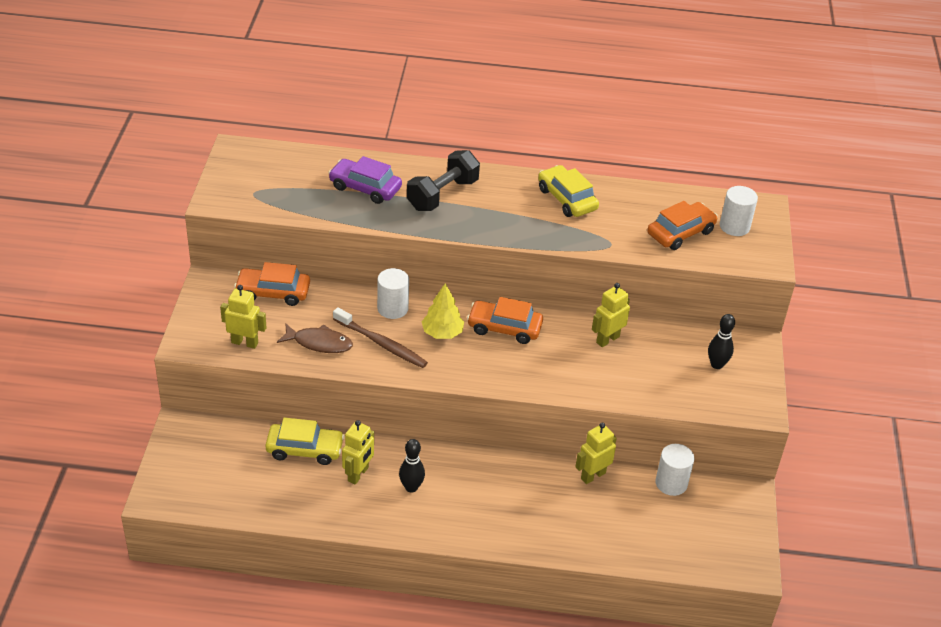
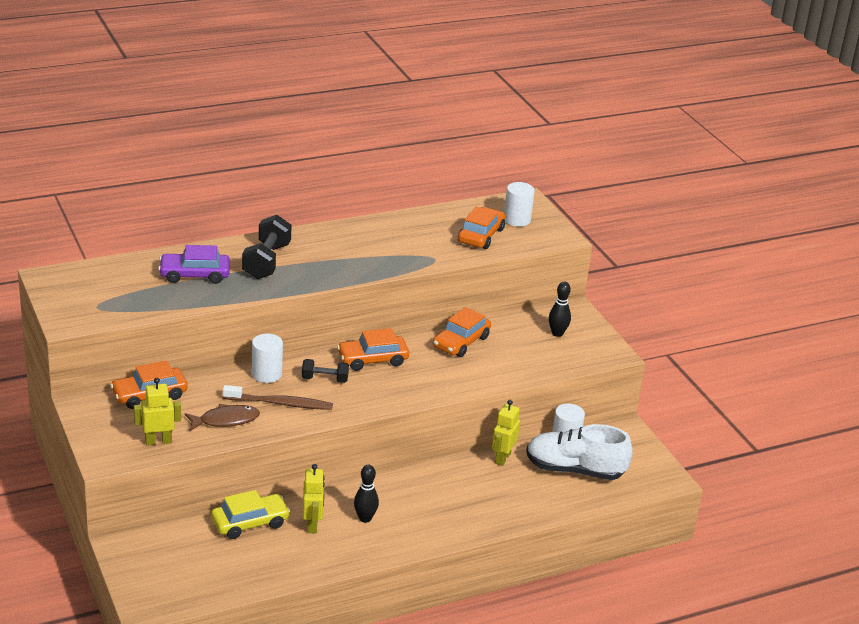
camera: 30 degrees left, 10 degrees down
yellow tree [422,283,464,339] -> black dumbbell [302,359,349,383]
yellow car [538,165,599,217] -> none
yellow robot [592,283,630,347] -> orange car [433,307,491,357]
none -> white shoe [526,424,633,480]

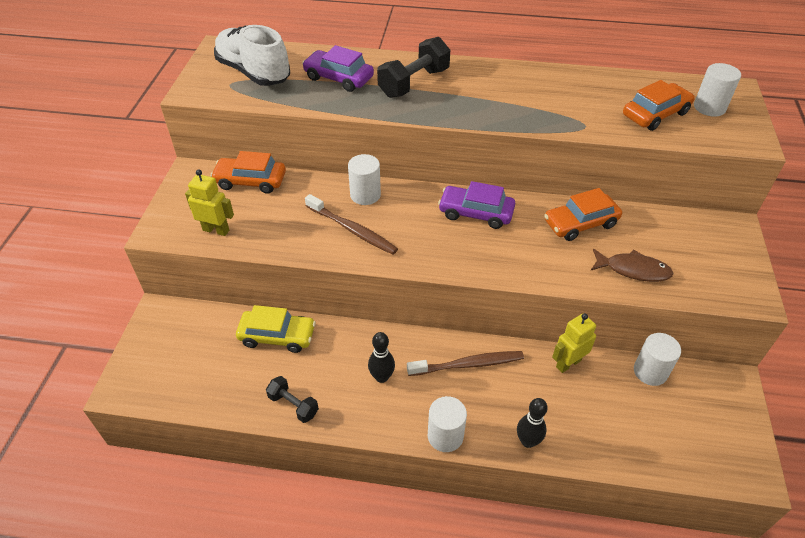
camera: 35 degrees right, 15 degrees up
brown fish [185,404,260,431] -> brown fish moved to [591,249,674,282]
black dumbbell [302,359,349,383] -> black dumbbell moved to [266,376,319,423]
yellow robot [303,464,325,533] -> none
orange car [337,328,409,371] -> purple car [438,181,515,229]
white shoe [526,424,633,480] -> white shoe moved to [214,25,290,86]
black bowling pin [549,282,571,337] -> black bowling pin moved to [517,398,548,448]
none -> brown toothbrush [407,351,524,376]
none -> white cylinder [428,396,467,452]

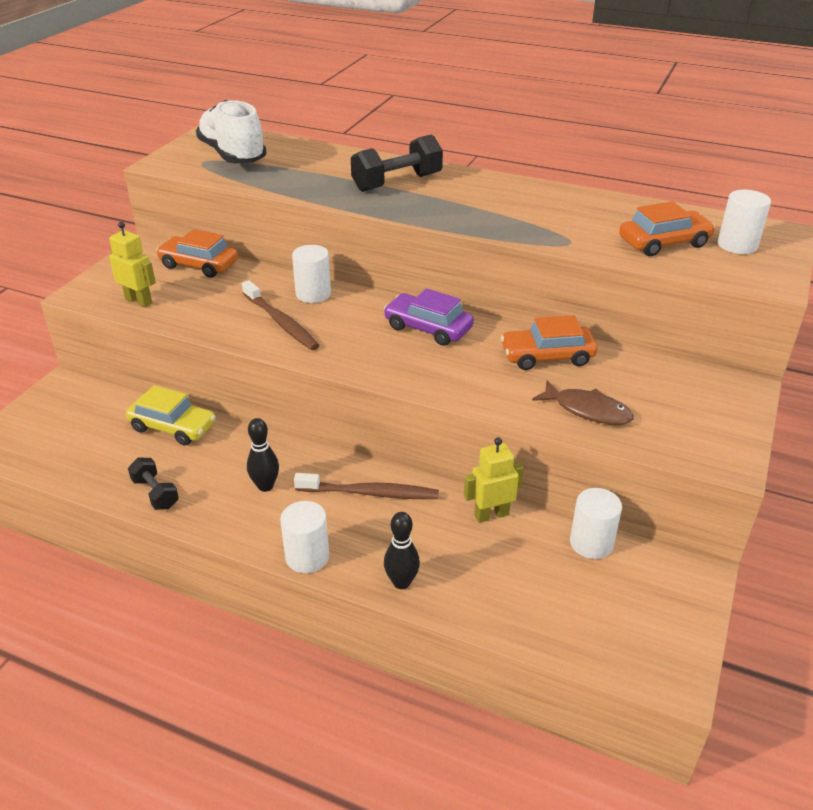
camera: 15 degrees right, 10 degrees down
purple car [302,45,374,92] -> none

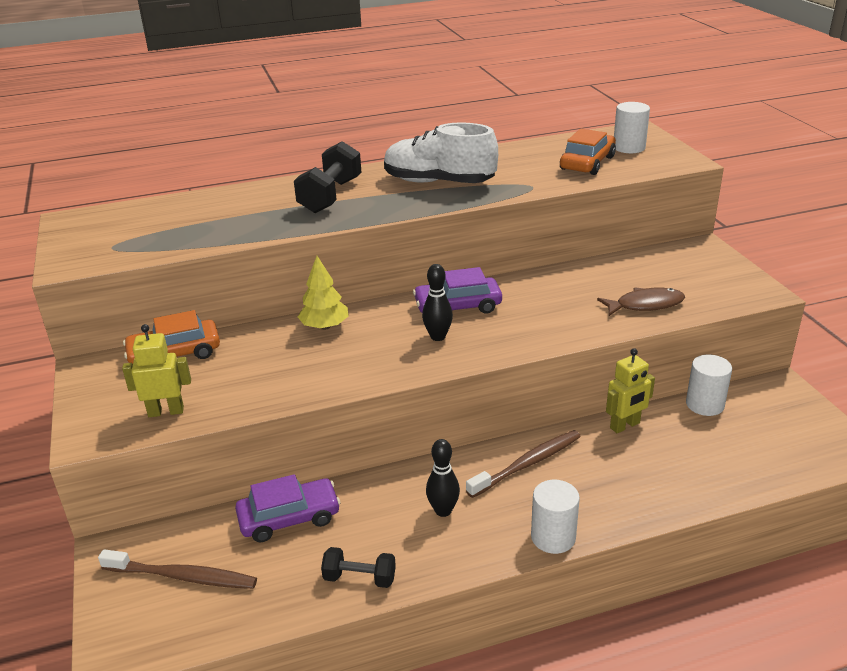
camera: 40 degrees left, 5 degrees down
yellow car [126,385,216,446] -> purple car [235,474,341,542]
white shoe [196,100,267,163] -> white shoe moved to [384,122,498,183]
brown toothbrush [242,280,320,350] -> brown toothbrush moved to [98,549,257,589]
white cylinder [292,245,331,303] -> yellow tree [298,256,349,330]
black bowling pin [384,512,420,589] -> black bowling pin moved to [422,264,453,341]
yellow robot [464,437,524,523] -> yellow robot turned 150 degrees counterclockwise [606,348,655,433]
orange car [501,315,598,370] -> none

